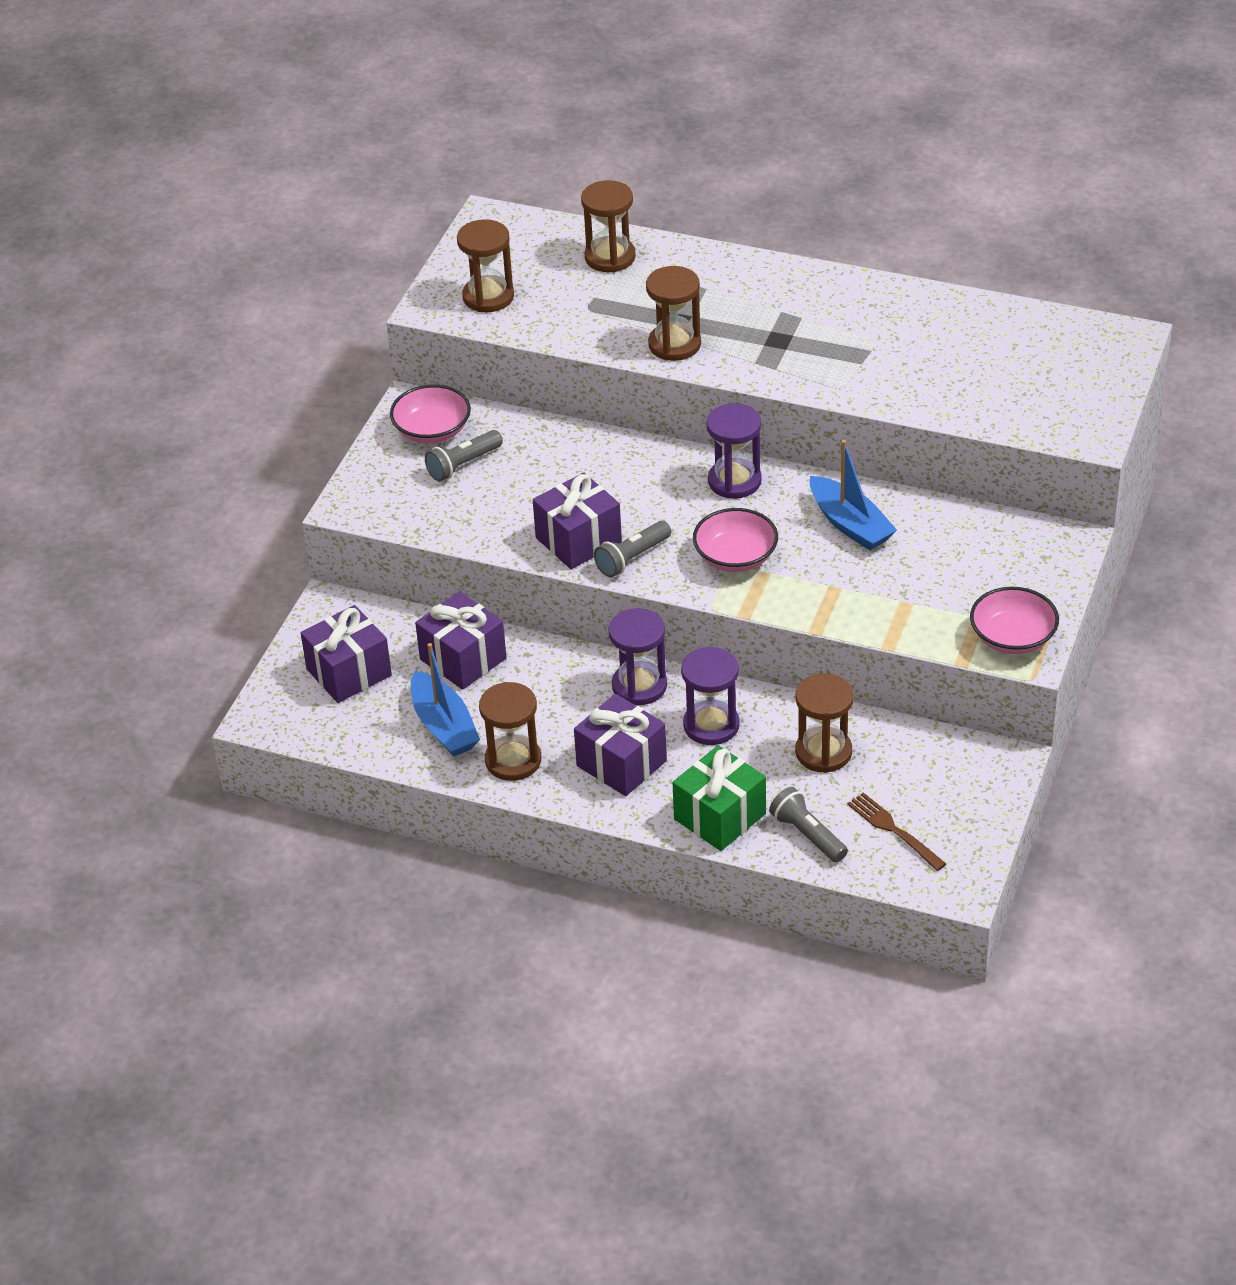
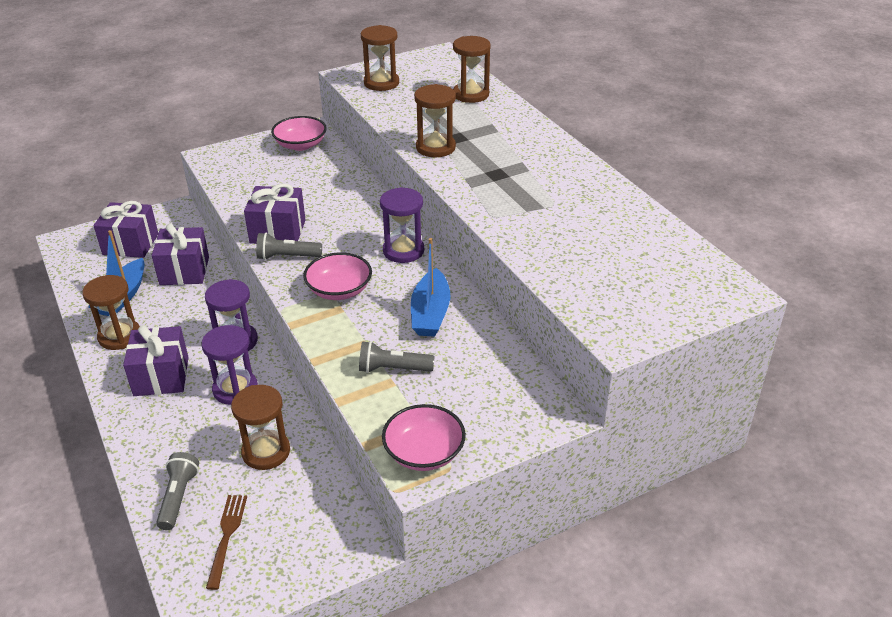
camera: 40 degrees right, 5 degrees down
grey flashlight [425,430,503,482] -> grey flashlight moved to [359,341,435,373]
green gift [673,745,766,851] -> none

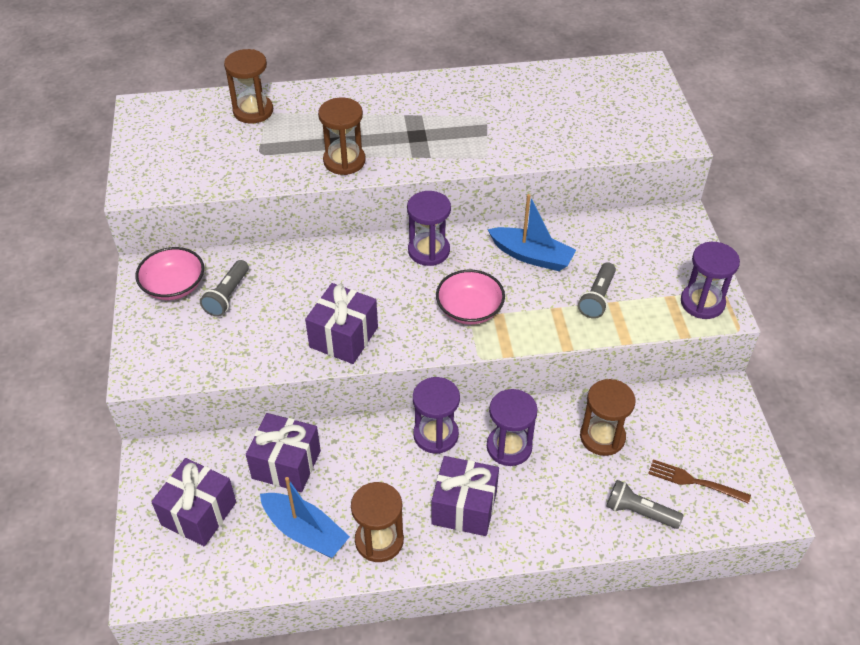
camera: 70 degrees left, 10 degrees up
grey flashlight [256,232,322,260] -> grey flashlight moved to [200,260,249,317]
brown hourglass [361,25,399,91] -> none
pink bowl [382,404,466,471] -> purple hourglass [681,242,740,319]

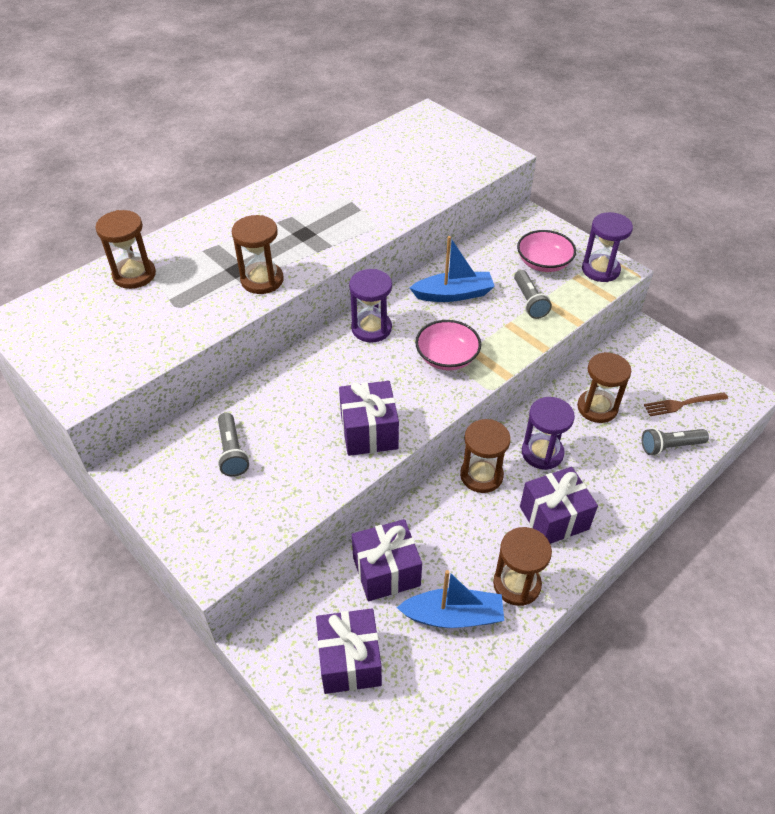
camera: 35 degrees left, 0 degrees up
pink bowl [135,247,204,300] -> pink bowl moved to [517,230,576,272]
purple hourglass [413,377,460,454] -> brown hourglass [460,419,511,493]

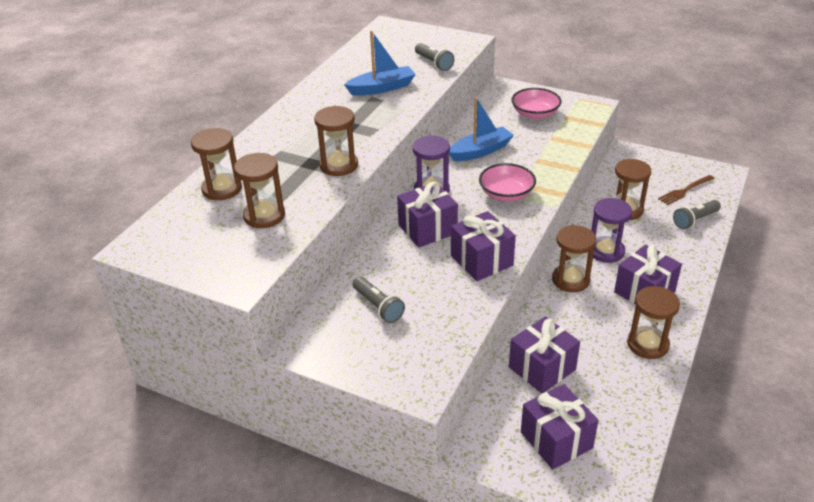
camera: 20 degrees left, 10 degrees down
blue boat [397,570,504,628] -> blue boat moved to [344,31,416,96]
grey flashlight [514,270,552,319] -> grey flashlight moved to [415,43,454,71]
purple hourglass [582,212,633,282] -> none
none -> brown hourglass [234,153,285,228]
none -> purple gift [397,182,458,248]

